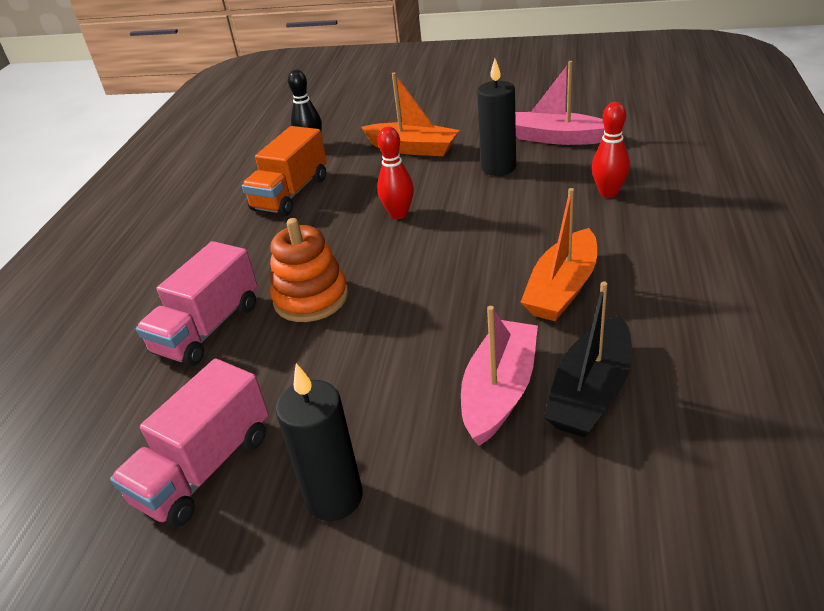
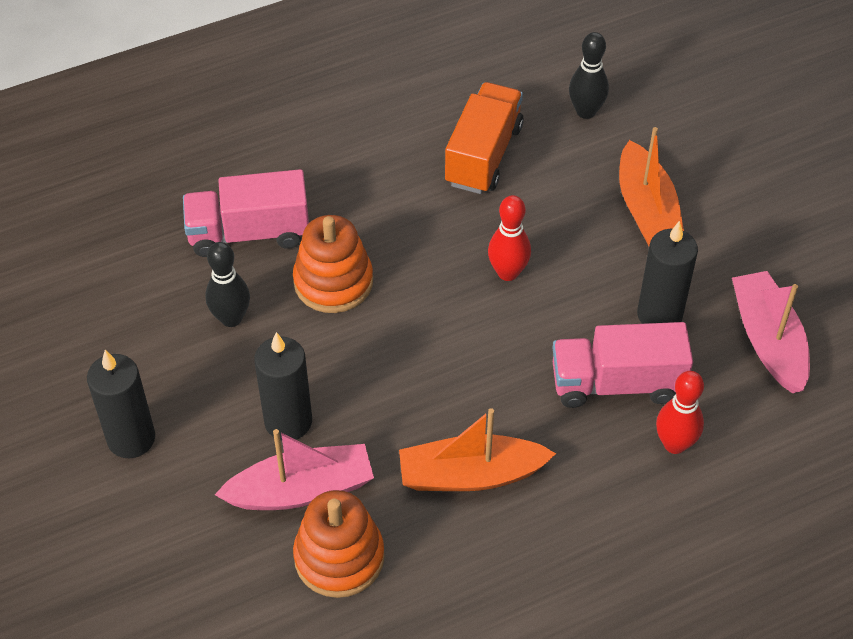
camera: 50 degrees right, 15 degrees up
pink truck [110,359,269,527] -> pink truck moved to [553,322,693,408]
orange truck [242,126,327,216] -> orange truck turned 120 degrees clockwise [445,82,524,194]
black boat [543,281,632,438] -> orange stacking toy [293,490,385,598]
none -> black bowling pin [205,242,250,327]
none -> black candle [254,332,312,440]

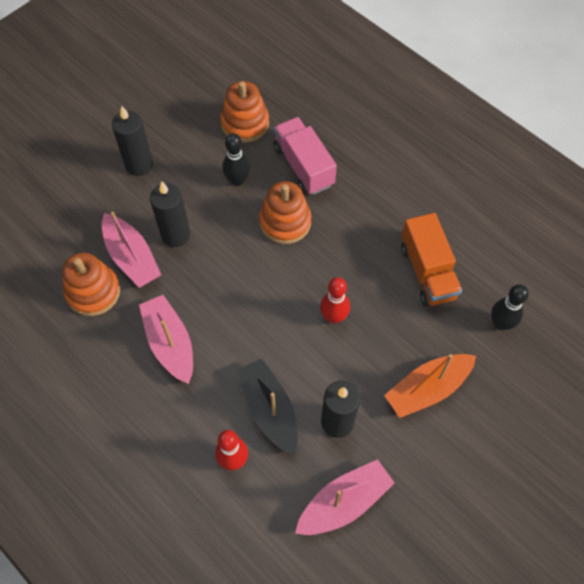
camera: 70 degrees right, 10 degrees up
orange boat [399,408,556,491] -> pink boat [139,295,193,384]
orange truck [445,82,524,194] -> orange truck turned 75 degrees clockwise [401,213,462,307]
pink truck [553,322,693,408] -> black boat [237,359,298,455]
none -> orange stacking toy [220,81,269,143]

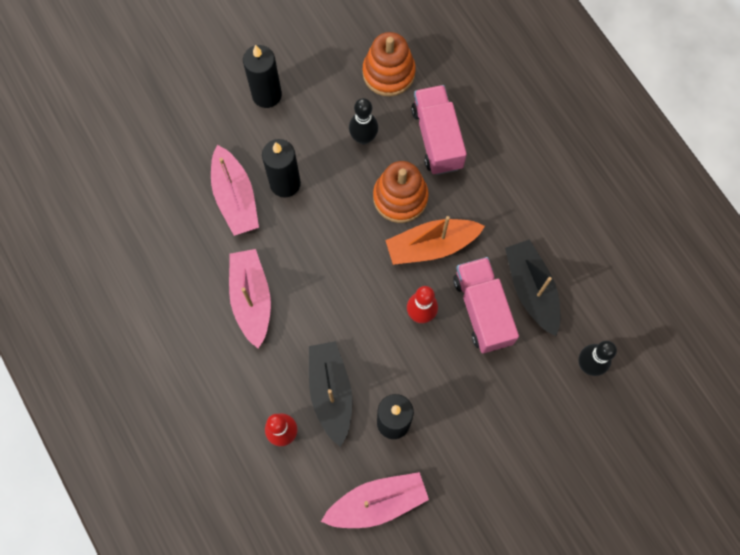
camera: 15 degrees right, 10 degrees up
orange stacking toy [62,253,120,316] -> none
orange boat [384,354,476,418] -> orange boat moved to [385,216,485,265]
orange truck [401,213,462,307] -> black boat [505,239,560,336]
none -> pink truck [453,257,519,353]

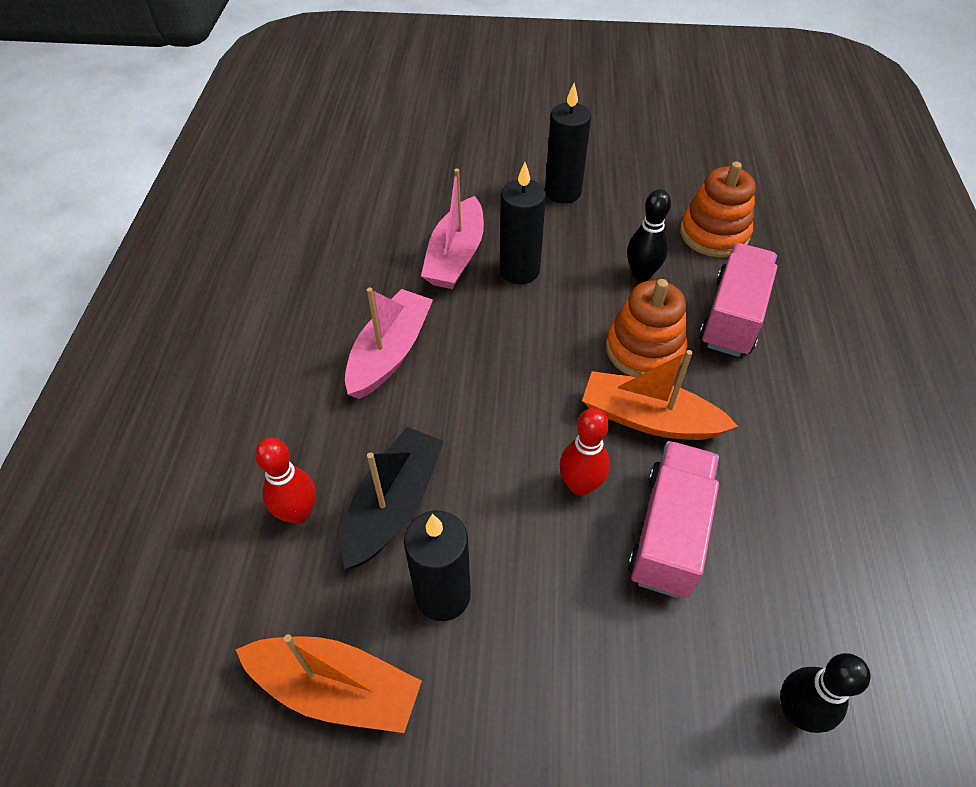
camera: 35 degrees right, 20 degrees down
pink boat [321,472,429,528] -> orange boat [235,634,422,733]
black boat [505,239,560,336] -> none

